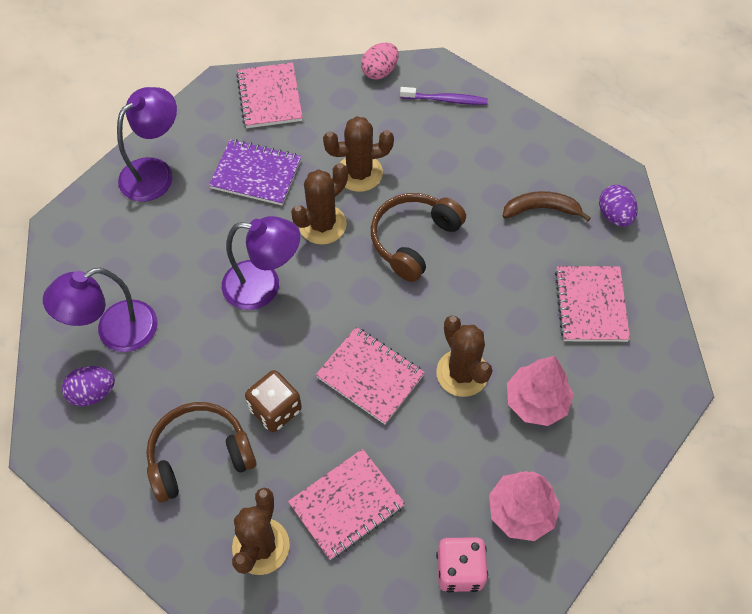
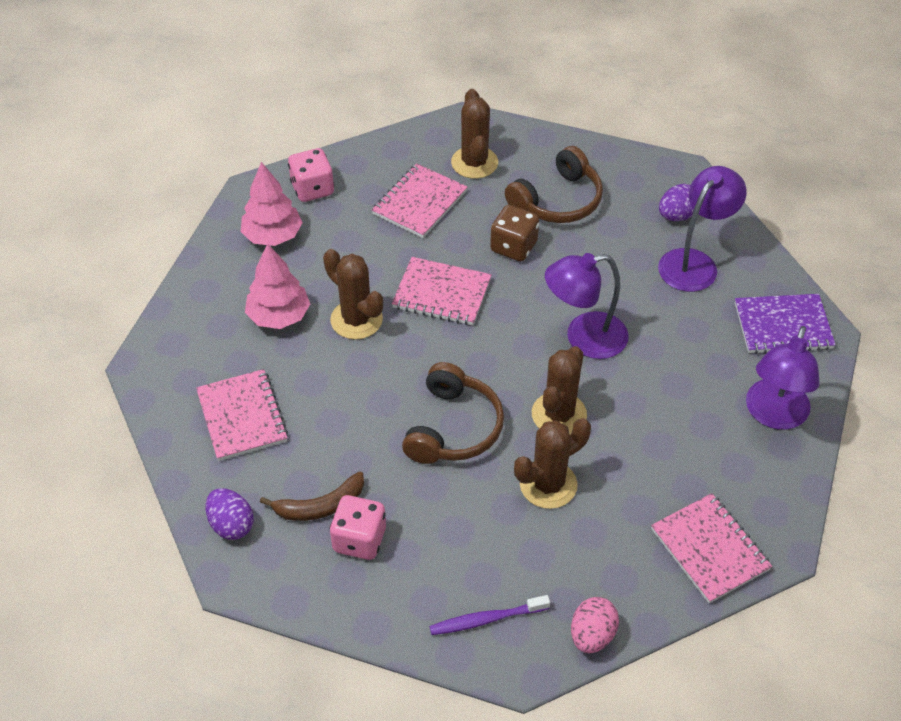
camera: 160 degrees right, 10 degrees down
purple notebook [209,139,301,206] -> purple notebook moved to [735,294,836,354]
none -> pink dice [330,495,386,560]

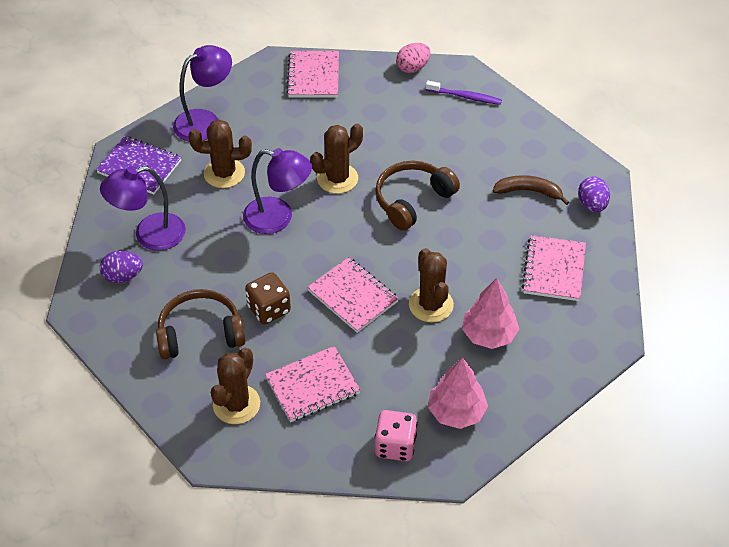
camera: 150 degrees left, 0 degrees up
pink dice [330,495,386,560] -> none
brown cactus [514,418,591,509] -> brown cactus moved to [188,119,252,188]

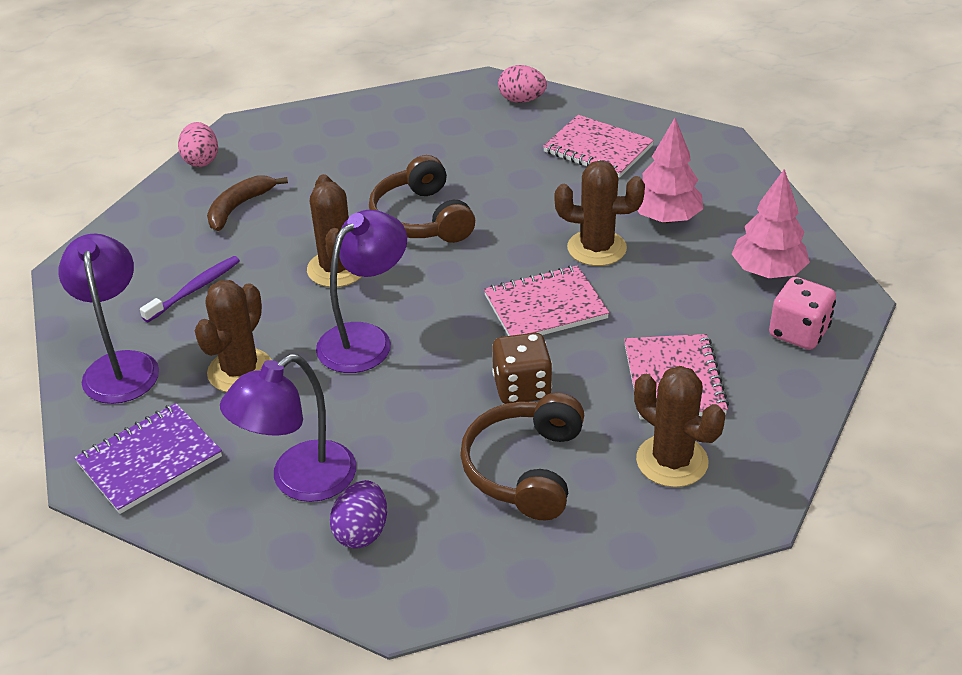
camera: 65 degrees left, 10 degrees down
purple lamp [100,166,186,251] -> purple lamp turned 45 degrees clockwise [220,354,356,502]
pink notebook [286,51,339,98] -> none
purple toothbrush [426,81,502,105] -> purple toothbrush moved to [140,256,240,322]
brown banana [493,175,569,205] -> brown banana moved to [207,175,288,231]
purple egg [578,176,610,212] -> pink egg [498,65,547,103]

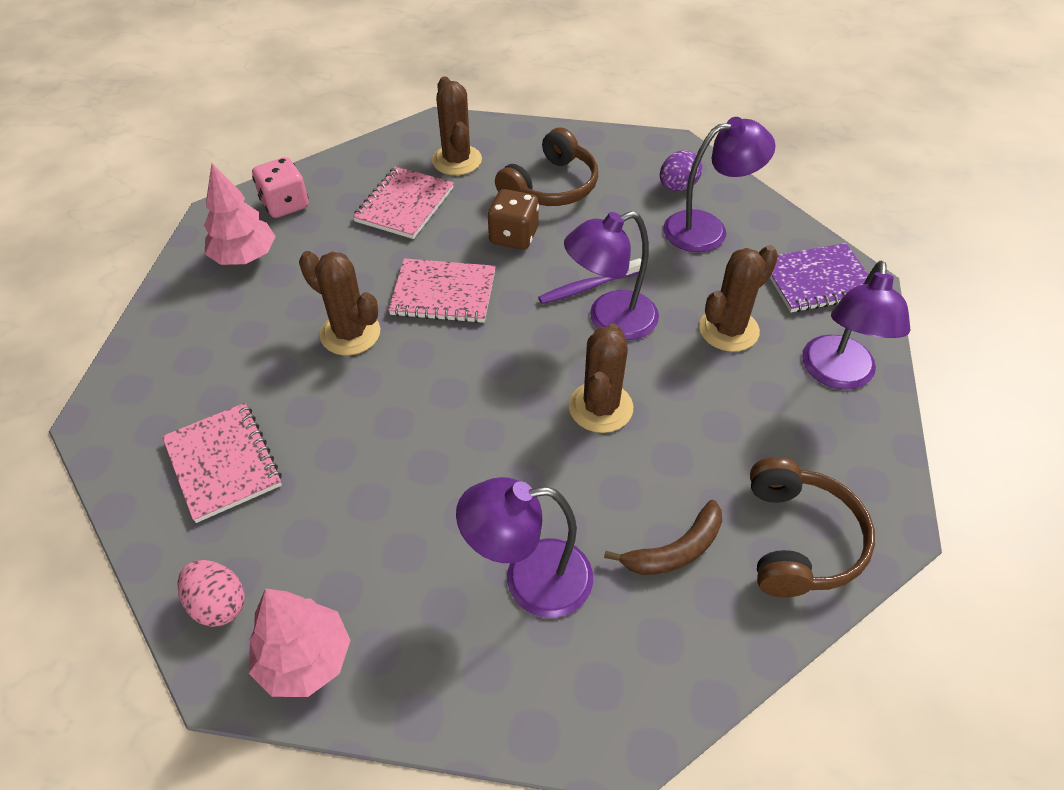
camera: 155 degrees left, 10 degrees up
purple toothbrush [140,256,240,322] -> purple toothbrush moved to [538,258,641,304]
pink egg [178,122,218,167] -> none
brown headphones [369,155,475,243] -> brown headphones moved to [750,457,875,597]
pink tree [637,118,703,223] -> pink tree moved to [249,588,350,697]
none -> purple lamp [456,477,593,618]

